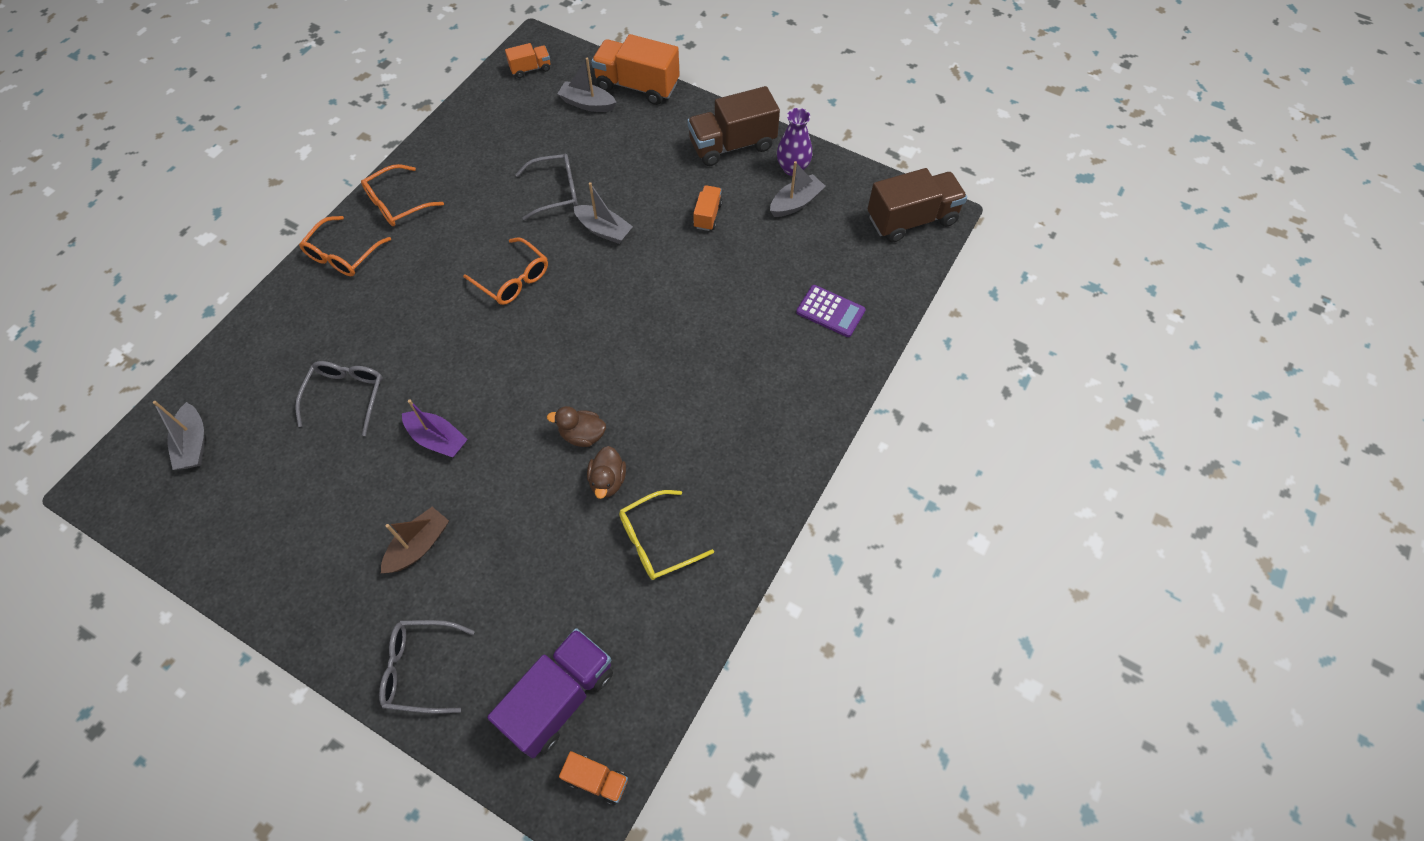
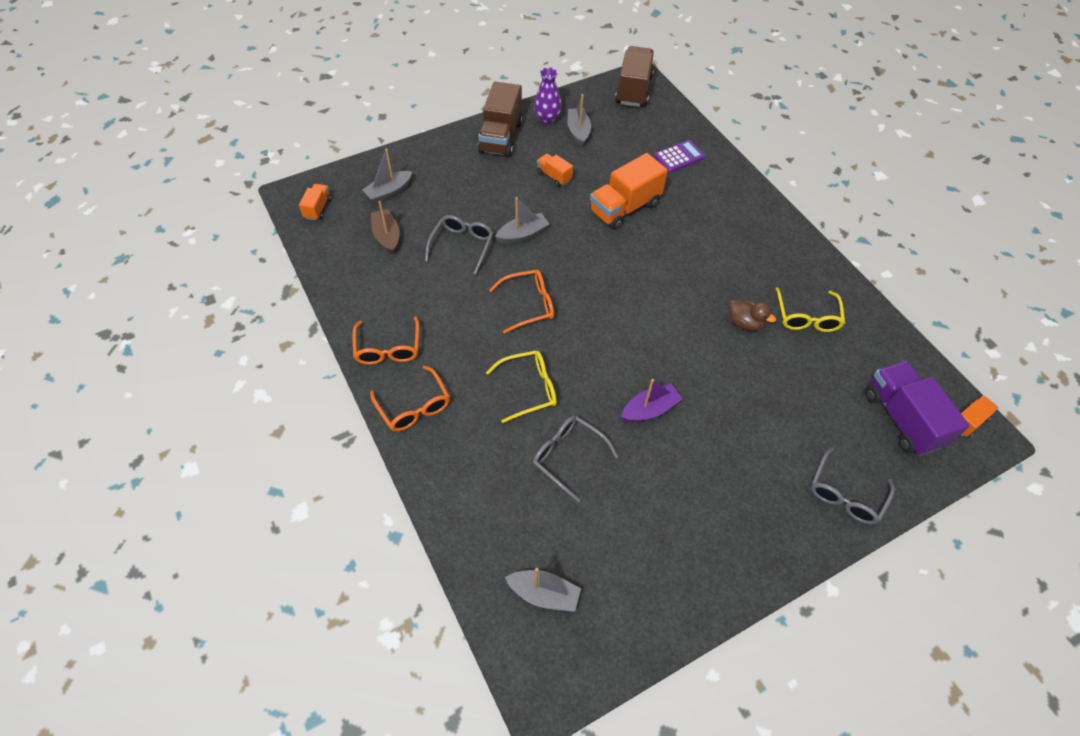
camera: 60 degrees left, 5 degrees down
brown boat [381,507,449,573] -> brown boat moved to [371,201,400,254]
brown duck [547,406,606,447] -> none
orange truck [591,34,680,105] -> orange truck moved to [590,153,668,230]
none -> yellow glasses [486,350,557,423]

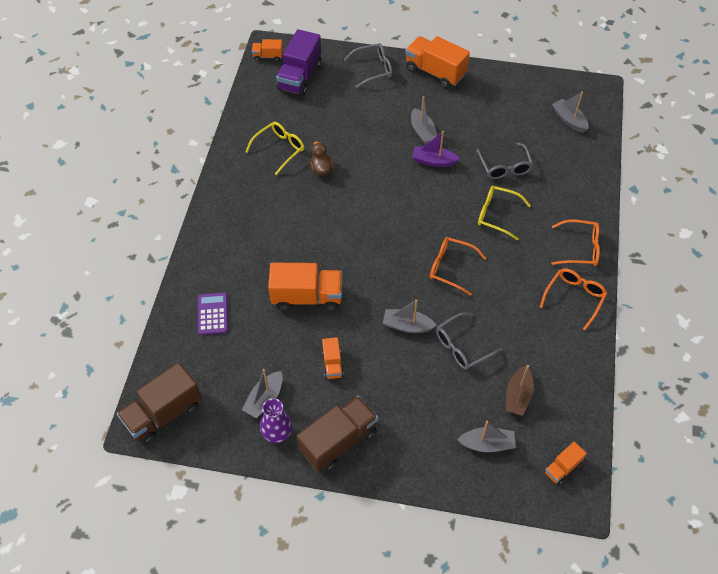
camera: 140 degrees left, 0 degrees up
orange glasses [370,365,450,431] -> orange glasses turned 90 degrees clockwise [551,219,600,266]
purple calculator [654,140,705,173] -> purple calculator turned 75 degrees clockwise [198,292,228,335]
none -> orange truck [405,36,470,89]
none -> grey boat [411,96,437,145]

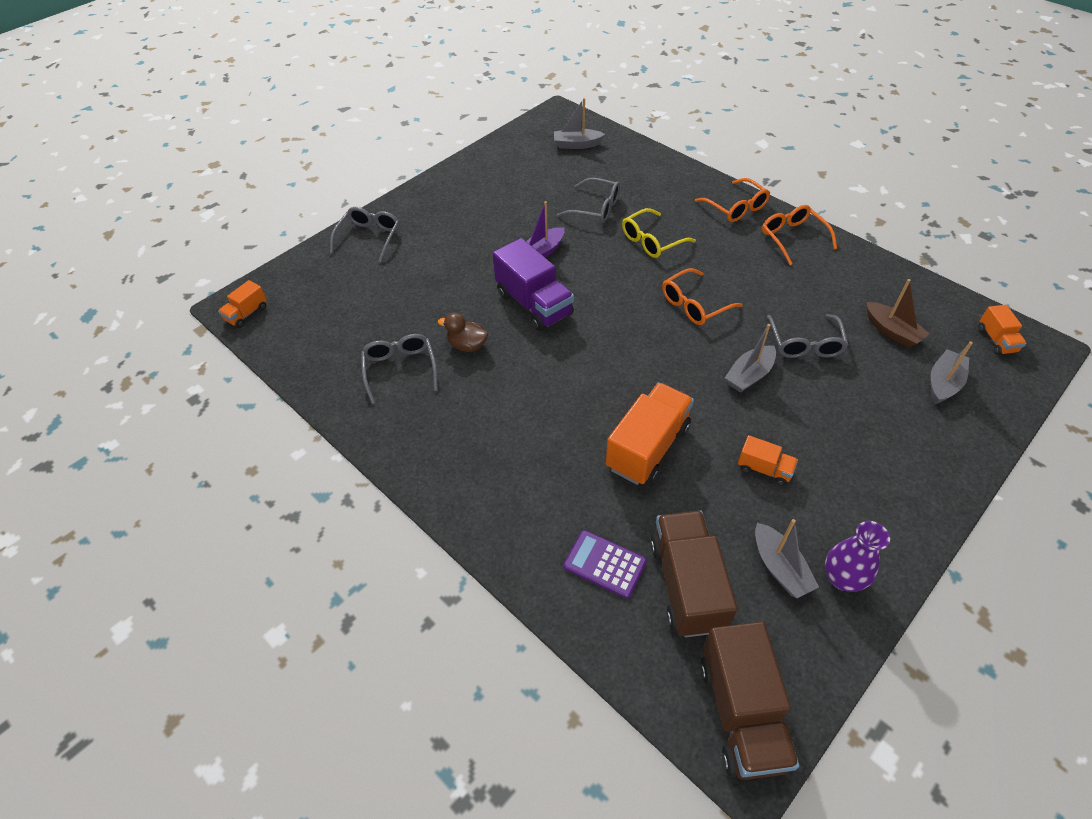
camera: 55 degrees left, 5 degrees down
yellow glasses [246,122,304,175] -> grey glasses [361,334,438,404]
purple truck [276,29,321,96] -> purple truck moved to [492,238,574,331]
brown truck [297,396,378,472] -> brown truck moved to [650,510,738,637]
orange truck [405,36,470,89] -> none
grey boat [411,96,437,145] -> none
orange glasses [551,219,600,266] -> orange glasses turned 105 degrees clockwise [695,178,770,222]

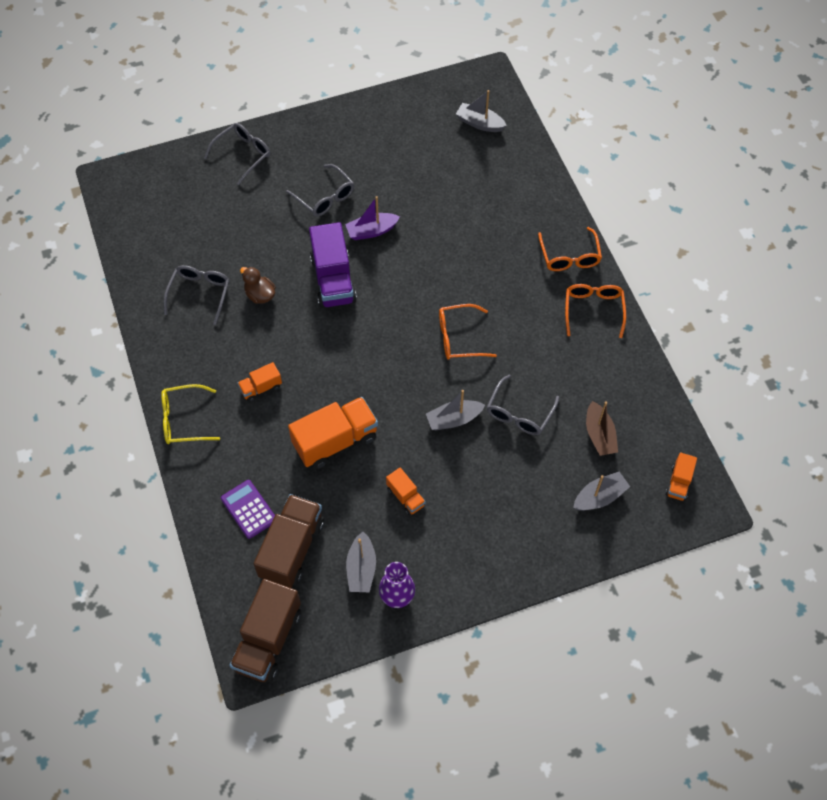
camera: 25 degrees right, 10 degrees up
orange truck [218,280,267,328] -> orange truck moved to [237,362,282,402]
grey glasses [557,178,620,223] -> grey glasses moved to [286,164,354,217]
yellow glasses [622,208,696,258] -> yellow glasses moved to [161,384,220,444]

